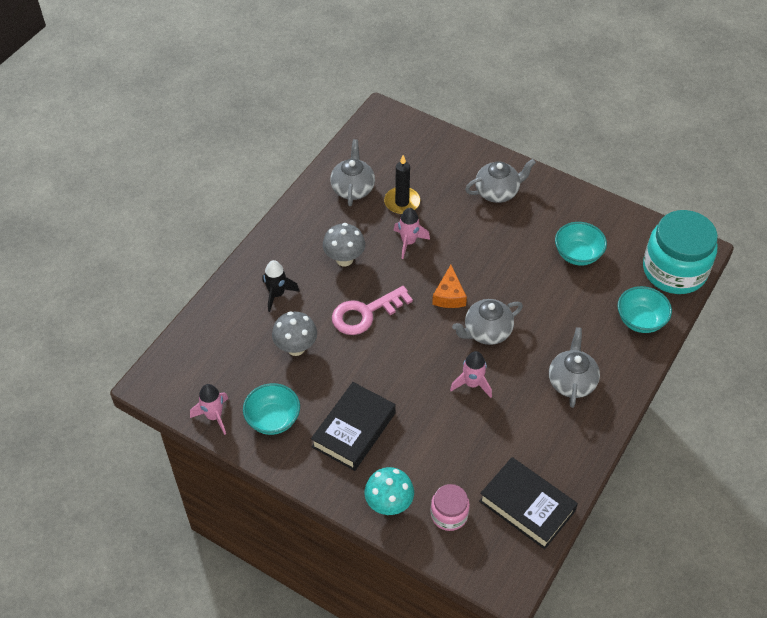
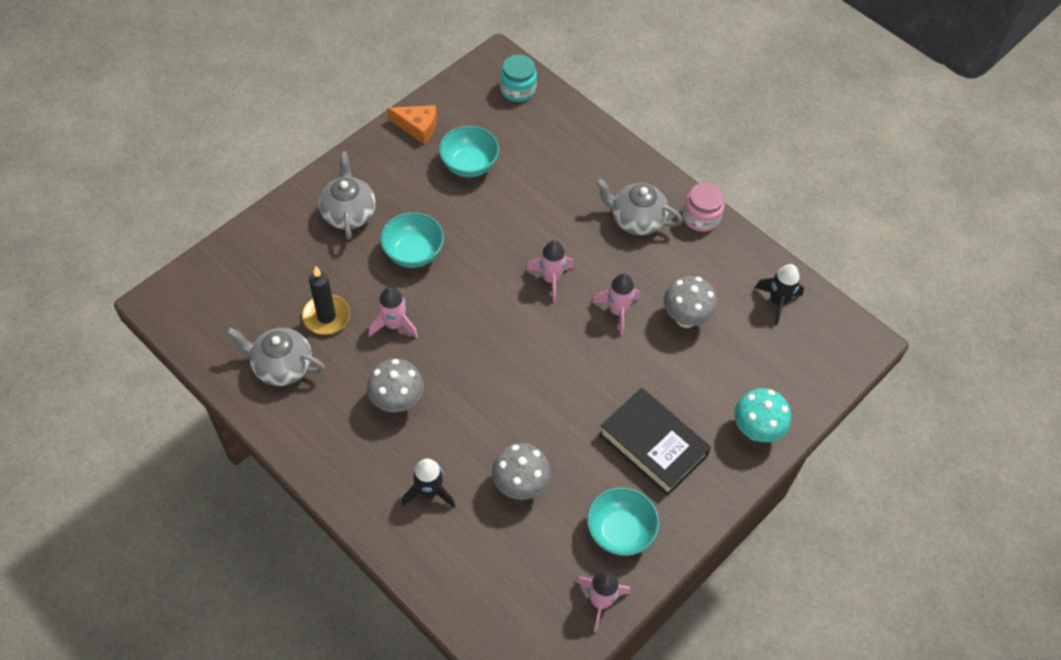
camera: 80 degrees left, 5 degrees up
pink key [332,286,413,335] -> none
pink jar [431,484,470,531] -> pink jar moved to [683,183,725,232]
orange cheese [432,265,467,308] -> orange cheese moved to [387,105,436,144]
grey teapot [452,299,523,345] -> pink rocket [526,240,574,302]
black book [479,457,578,549] -> black rocket [755,264,804,325]
turquoise bowl [617,286,672,333] -> turquoise bowl moved to [380,212,444,268]
turquoise jar [643,210,718,294] -> turquoise jar [500,55,537,102], size x0.50
none -> grey mushroom [664,276,717,328]

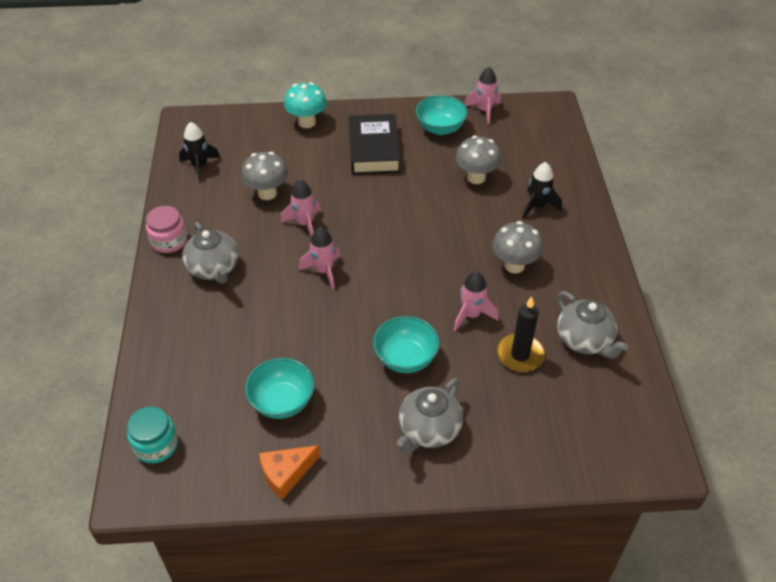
camera: 135 degrees left, 10 degrees down
orange cheese [387,105,436,144] -> orange cheese turned 90 degrees counterclockwise [259,445,320,500]

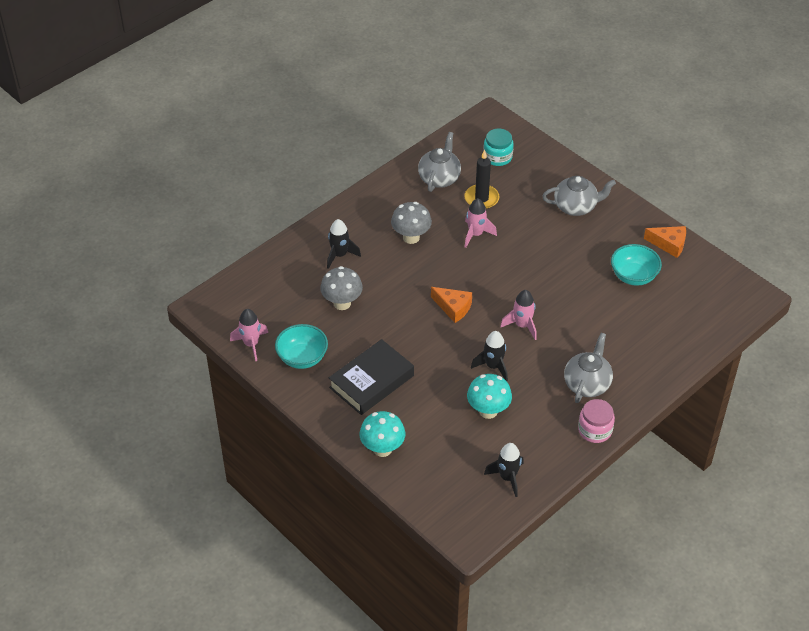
camera: 130 degrees left, 0 degrees up
turquoise jar [127,406,178,463] -> turquoise jar moved to [483,128,514,166]
grey mushroom [241,152,288,200] -> turquoise mushroom [467,374,512,419]
pink rocket [280,179,321,237] -> black rocket [471,331,508,381]
turquoise bowl [373,316,440,373] -> none
none -> orange cheese [431,287,472,323]

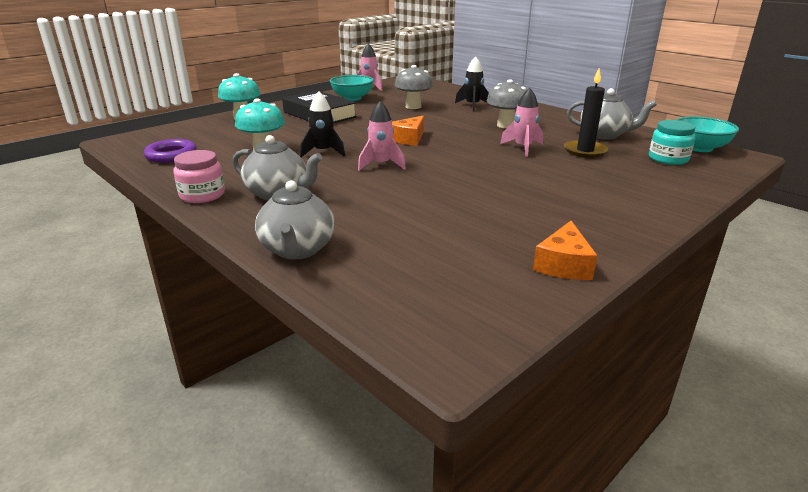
camera: 90 degrees right, 20 degrees down
black rocket [484,443,524,497] -> purple ring [144,139,197,163]
grey teapot [542,176,616,216] -> grey teapot moved to [255,180,335,259]
turquoise bowl [611,244,662,286] -> turquoise bowl moved to [676,116,739,152]

